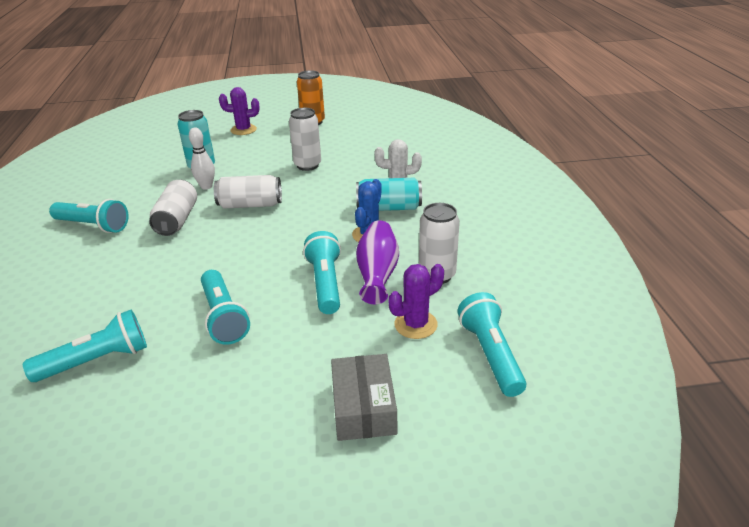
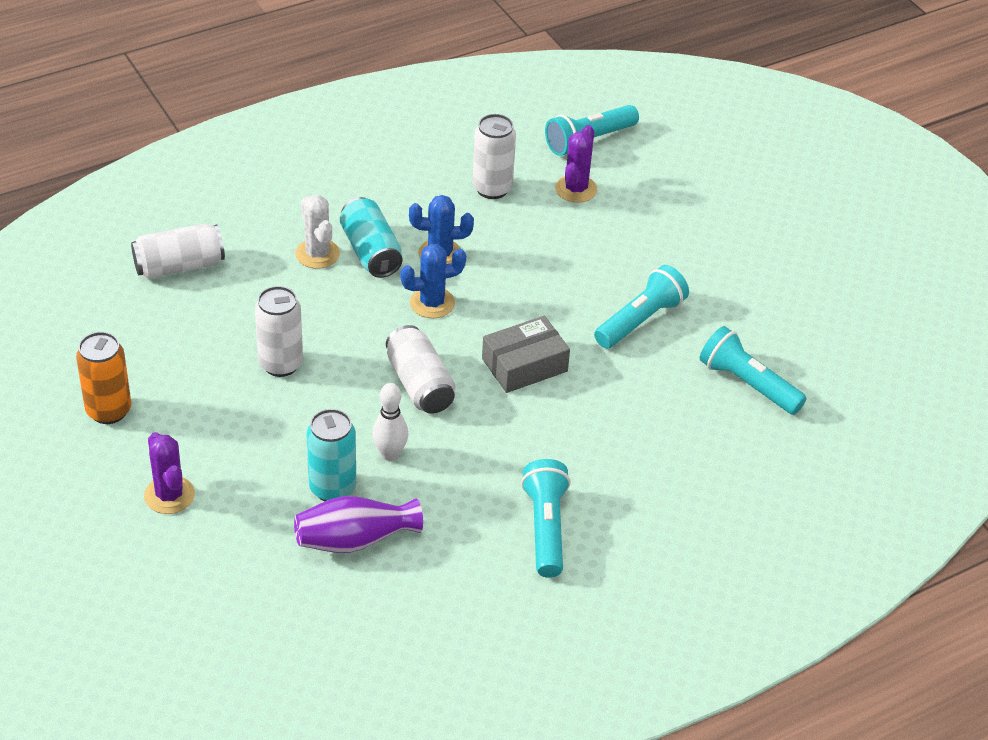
camera: 115 degrees left, 10 degrees up
white can [149,180,197,236] -> white can moved to [131,223,225,278]
turquoise flashlight [303,231,341,314] -> none
grey box [331,354,397,441] -> grey box moved to [482,316,570,393]
purple vase [356,220,399,304] -> purple vase moved to [294,496,423,553]
purple cactus [389,264,444,339] -> purple cactus turned 75 degrees clockwise [555,125,597,203]
none -> blue cactus [400,244,466,319]

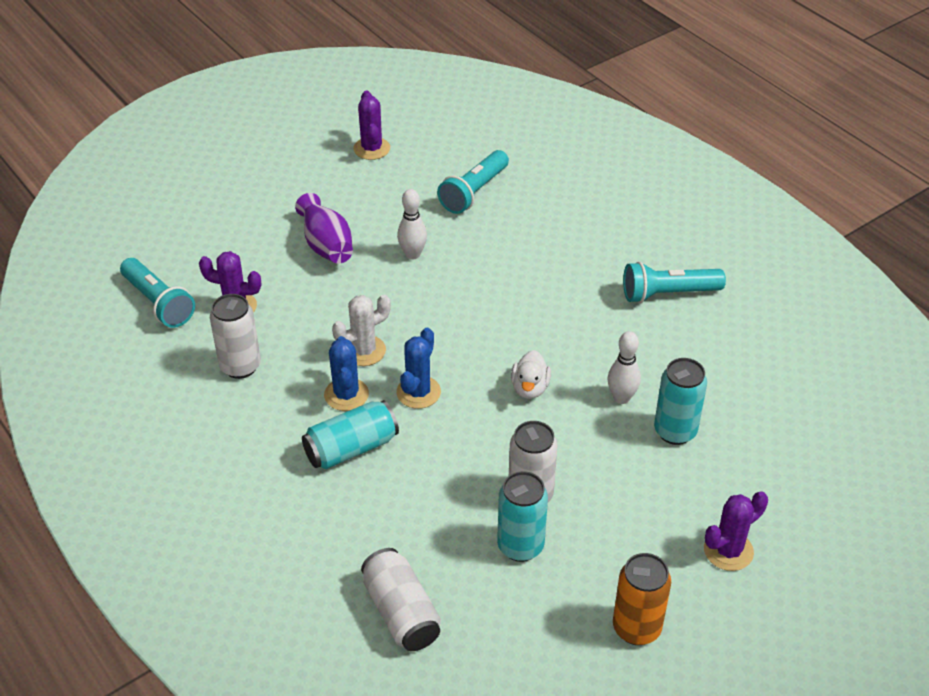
camera: 95 degrees left, 0 degrees up
purple vase [294,496,423,553] -> purple vase moved to [295,193,353,264]
white cactus [295,195,340,269] -> white cactus moved to [332,295,391,366]
white can [386,325,456,414] -> white duck [511,350,551,399]
blue cactus [400,244,466,319] -> blue cactus turned 45 degrees clockwise [396,328,441,409]
grey box [482,316,570,393] -> none
turquoise flashlight [594,265,689,349] -> white bowling pin [397,189,427,260]
none -> purple cactus [353,90,390,160]
none -> turquoise can [497,471,548,562]

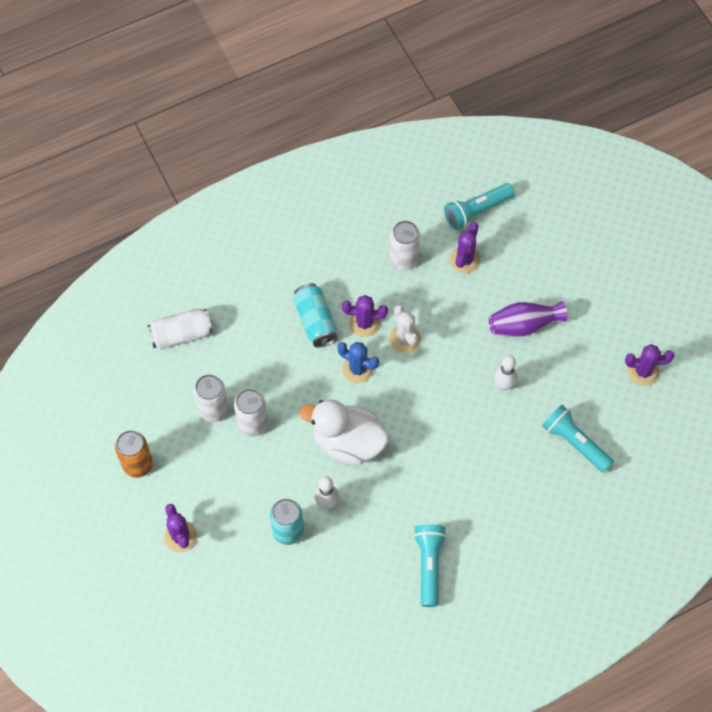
camera: 100 degrees right, 20 degrees up
blue cactus [324,336,369,411] -> purple cactus [342,295,388,337]
turquoise can [497,471,548,562] -> white can [194,374,229,422]
white duck [511,350,551,399] -> white duck [299,399,389,466], size x2.03

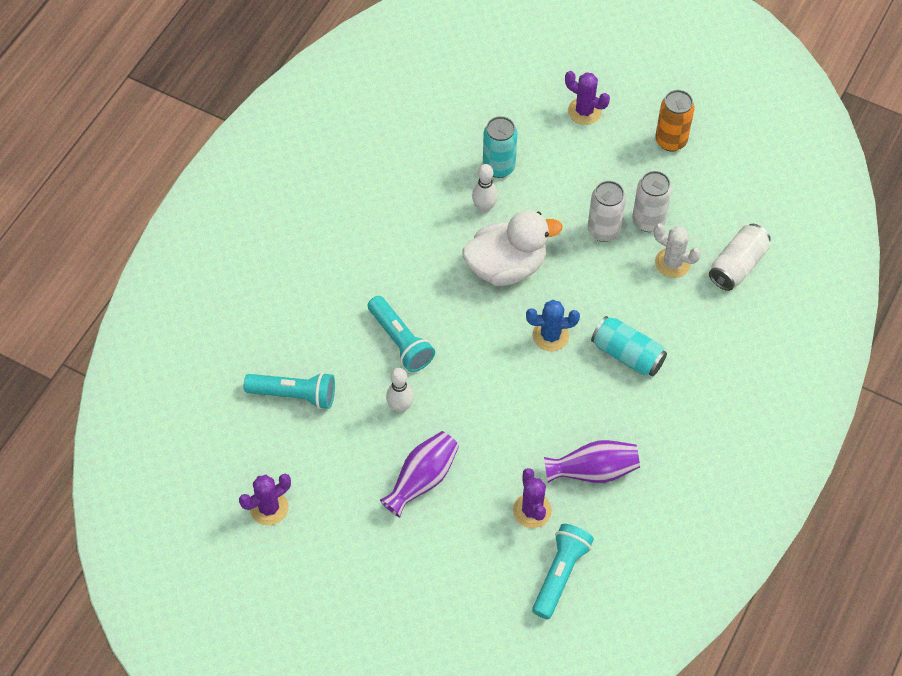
camera: 145 degrees right, 5 degrees down
purple cactus [342,295,388,337] -> none
white can [389,221,420,270] -> purple vase [544,440,640,483]
white cactus [389,305,421,353] -> white cactus moved to [654,223,701,278]
turquoise flashlight [413,524,447,607] -> turquoise flashlight moved to [368,296,435,372]

